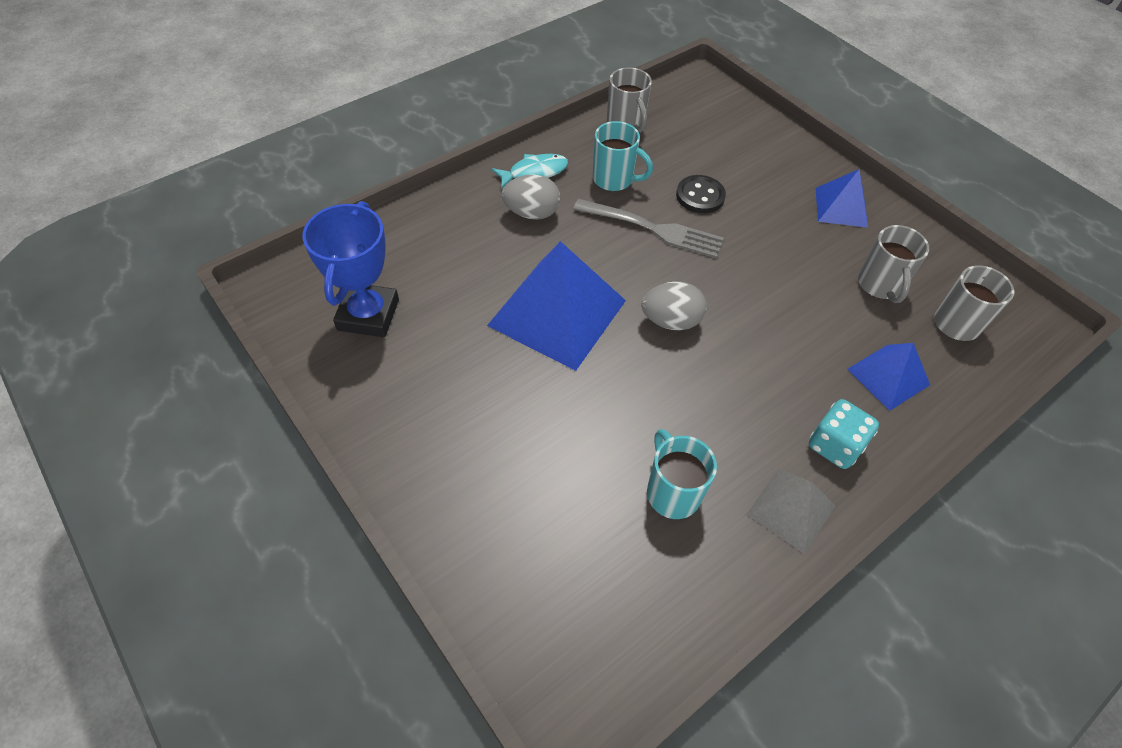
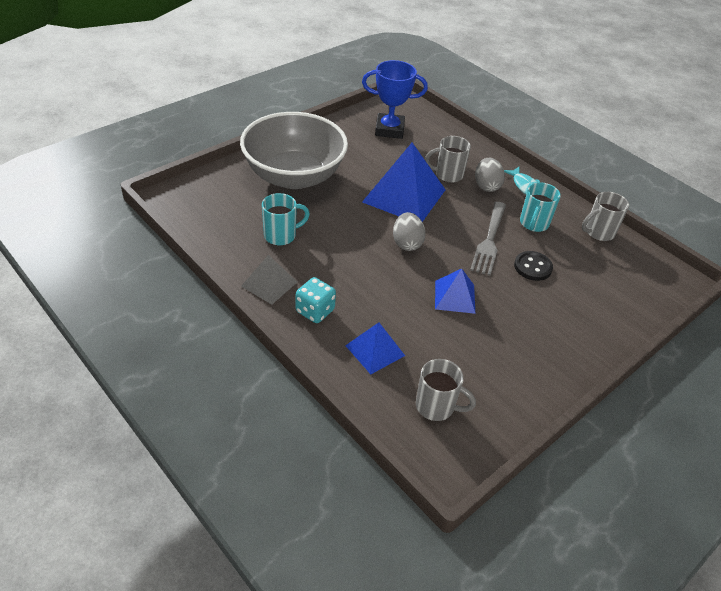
camera: 85 degrees right, 10 degrees down
blue pyramid [815,169,868,228] -> blue pyramid moved to [435,269,475,314]
grey mug [858,225,929,303] -> grey mug moved to [425,136,471,183]
none -> grey bowl [240,112,348,189]

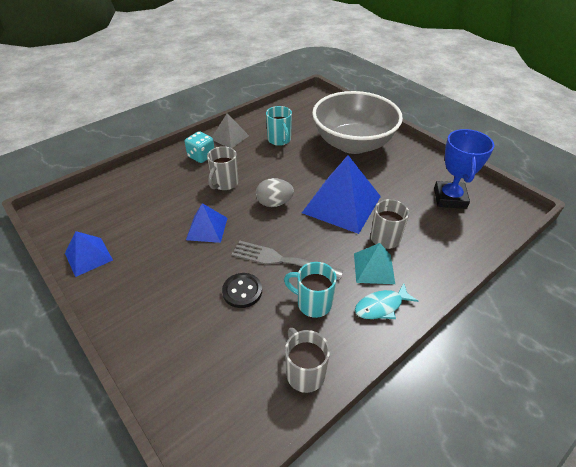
camera: 95 degrees right, 0 degrees up
blue pyramid [345,322,405,374] -> blue pyramid moved to [65,231,113,277]
grey mug [416,359,476,421] -> grey mug moved to [207,146,239,190]
grey egg [475,158,505,192] -> turquoise pyramid [354,243,395,284]

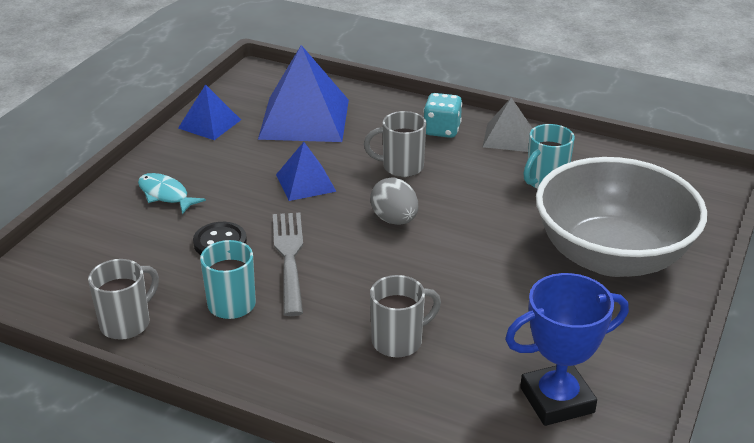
camera: 65 degrees right, 10 degrees down
blue pyramid [302,155,381,234] -> blue pyramid moved to [258,45,349,142]
turquoise pyramid [354,243,395,284] -> none
turquoise fish [355,283,418,319] -> turquoise fish moved to [138,173,206,214]

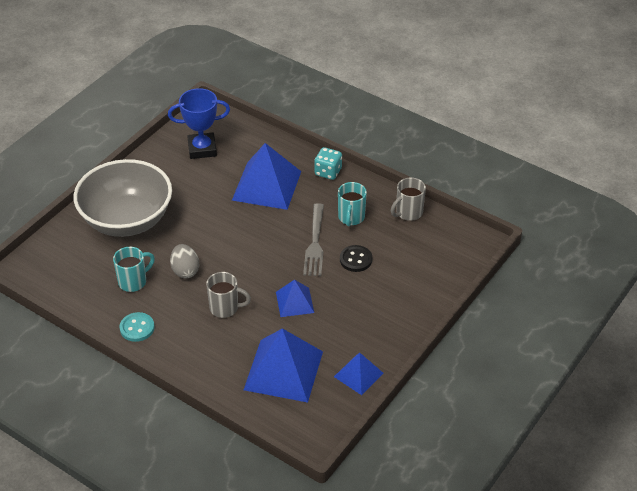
camera: 170 degrees left, 10 degrees up
turquoise fish [138,173,206,214] -> none
grey egg [370,177,418,225] -> grey egg moved to [170,244,199,279]
grey mug [370,275,441,358] -> blue pyramid [232,143,301,210]
turquoise dice [423,93,462,138] -> turquoise dice moved to [314,147,342,180]
grey pyramid [483,98,533,152] -> turquoise button [120,312,155,342]

